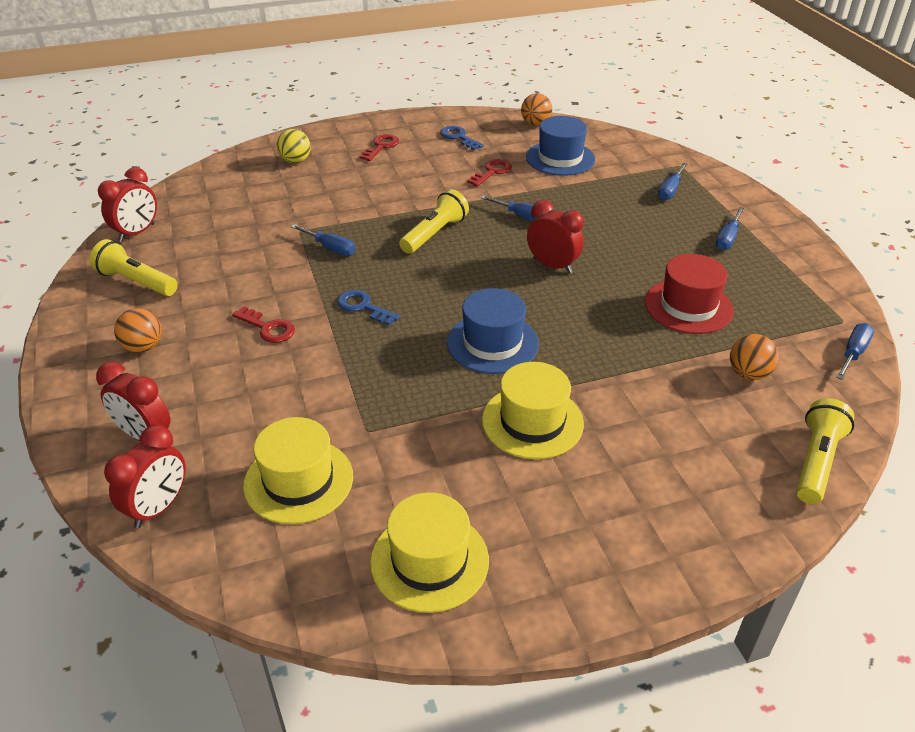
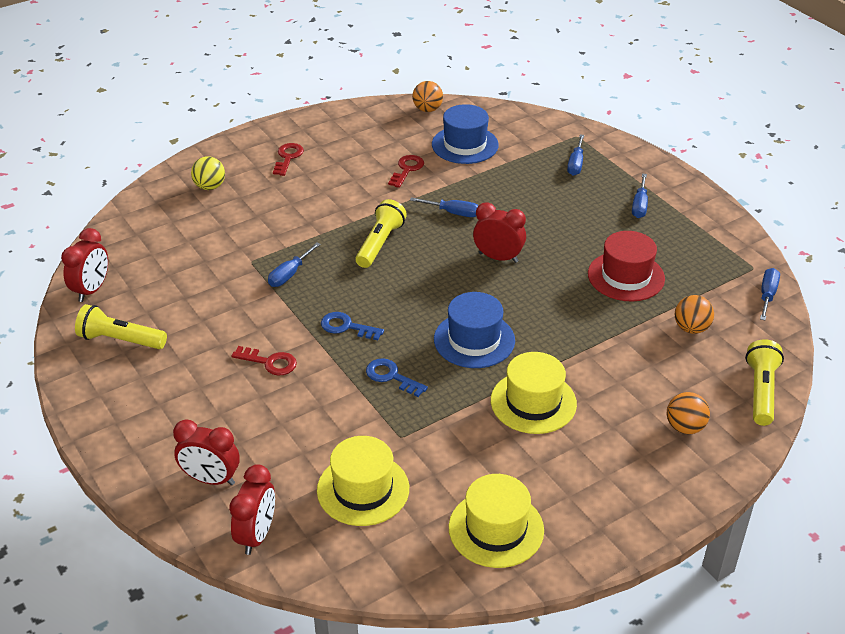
camera: 15 degrees left, 0 degrees up
orange ball [114,308,162,353] -> orange ball moved to [667,392,710,434]
blue screwdriver [291,224,356,256] -> blue screwdriver turned 105 degrees clockwise [268,243,321,287]
blue key [440,126,484,150] -> blue key moved to [366,358,428,397]

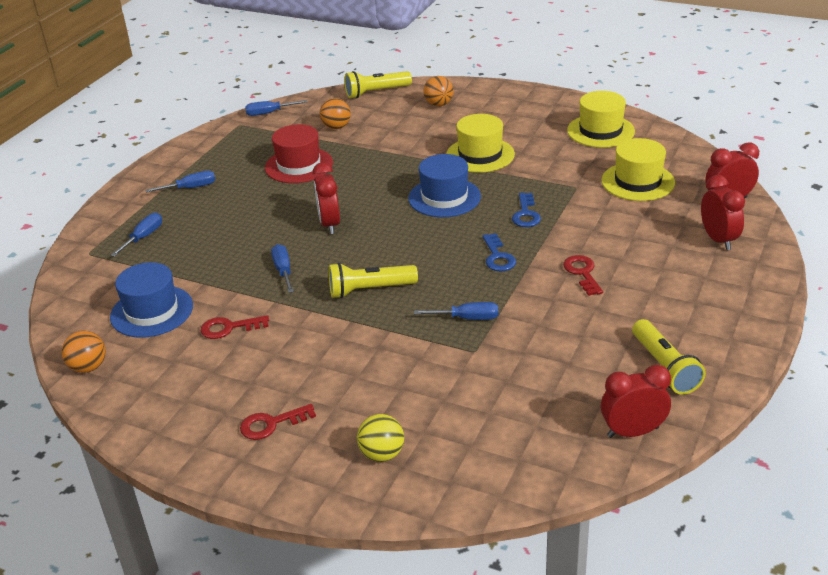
camera: 120 degrees left, 5 degrees down
blue screwdriver [567,134,584,176] -> blue screwdriver turned 45 degrees counterclockwise [111,213,162,257]

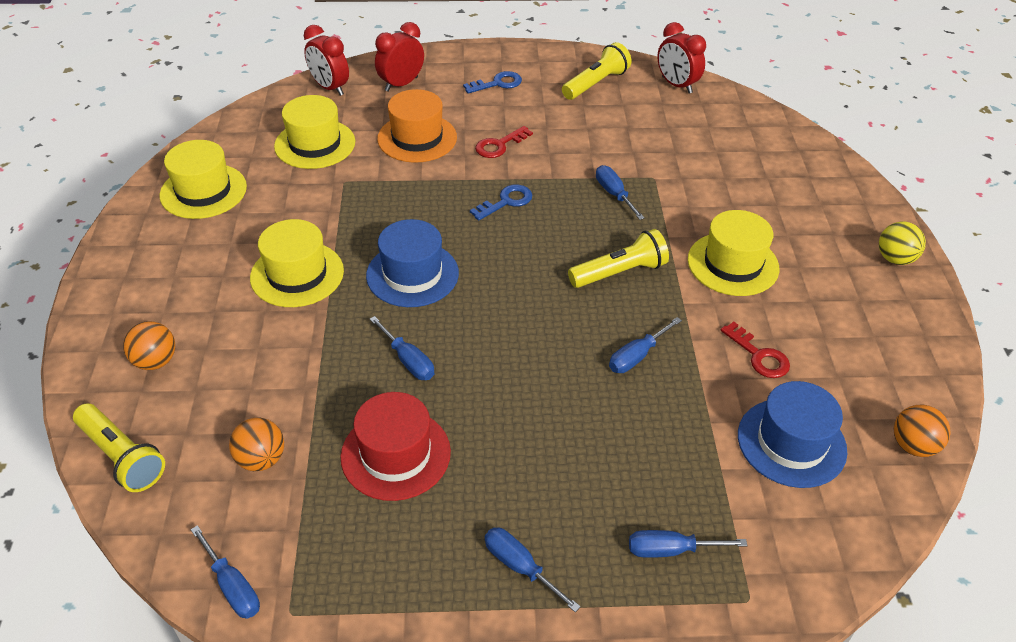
camera: 120 degrees left, 10 degrees up
red key [240,404,316,440] -> none
red clock [312,162,340,234] -> none
yellow flashlight [329,262,418,298] -> yellow flashlight turned 75 degrees counterclockwise [568,229,669,288]
yellow ball [357,414,404,462] -> yellow ball moved to [879,222,926,265]
blue key [512,193,541,227] -> blue key moved to [463,71,522,94]
none -> blue screwdriver [370,316,434,380]
none -> orange hat [377,89,457,163]
none -> yellow hat [688,210,779,296]

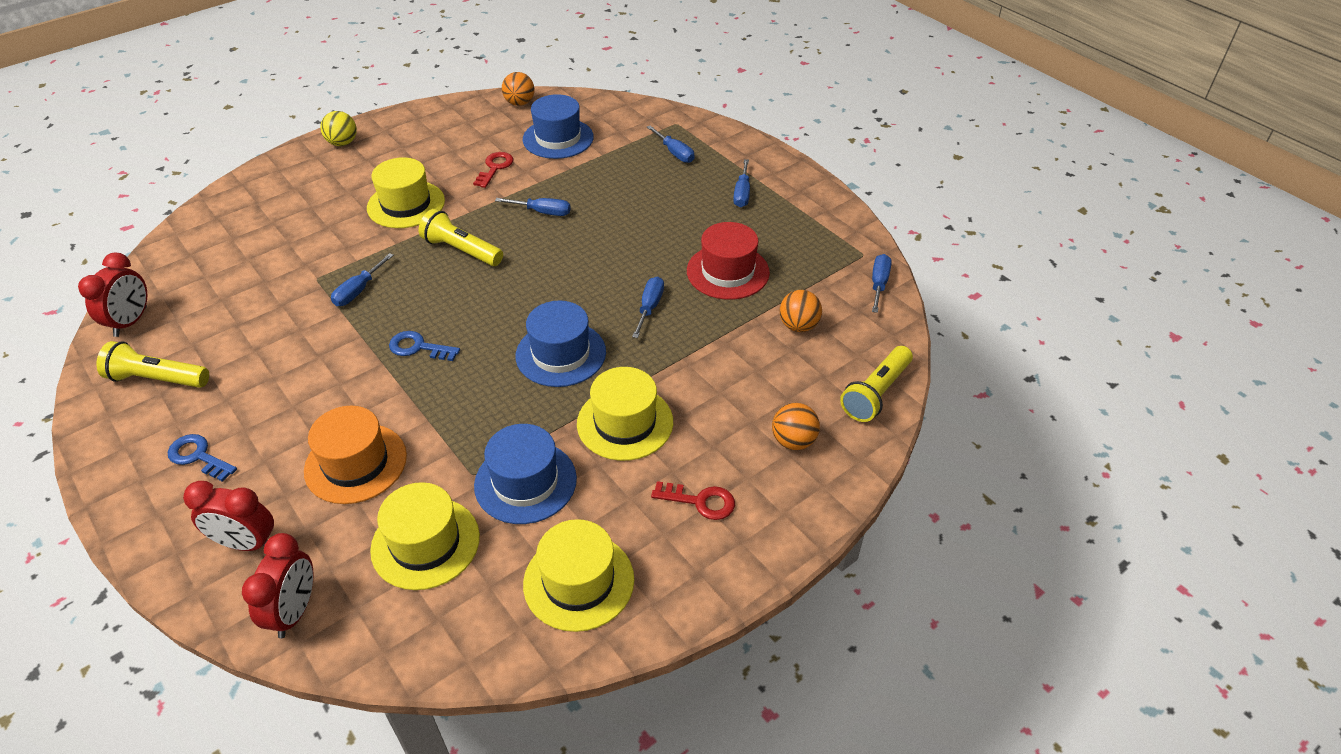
camera: 125 degrees left, 0 degrees up
yellow flashlight [73,404,165,492] -> yellow flashlight turned 150 degrees counterclockwise [840,346,913,422]
red key [475,126,533,158] -> red key moved to [651,481,735,520]
none -> blue hat [474,424,577,524]

